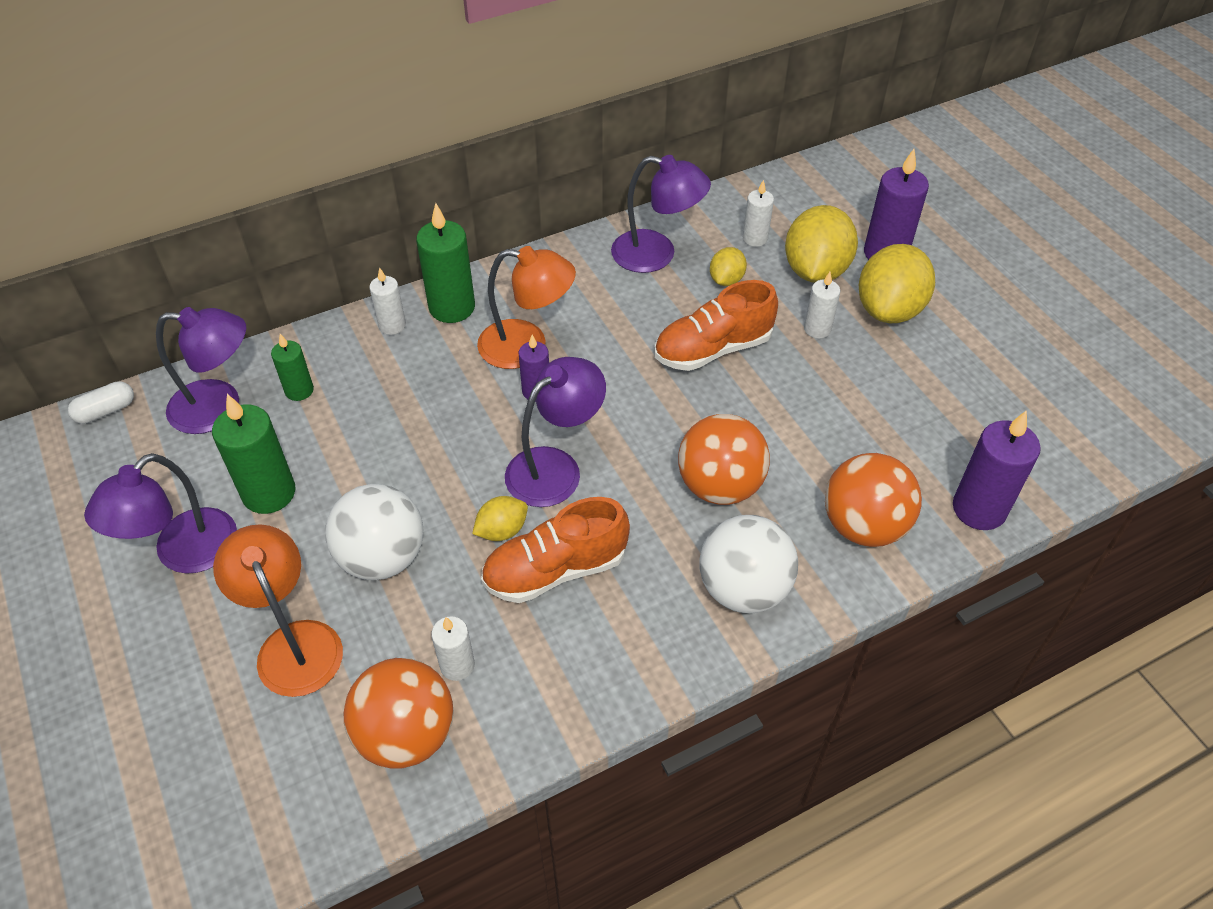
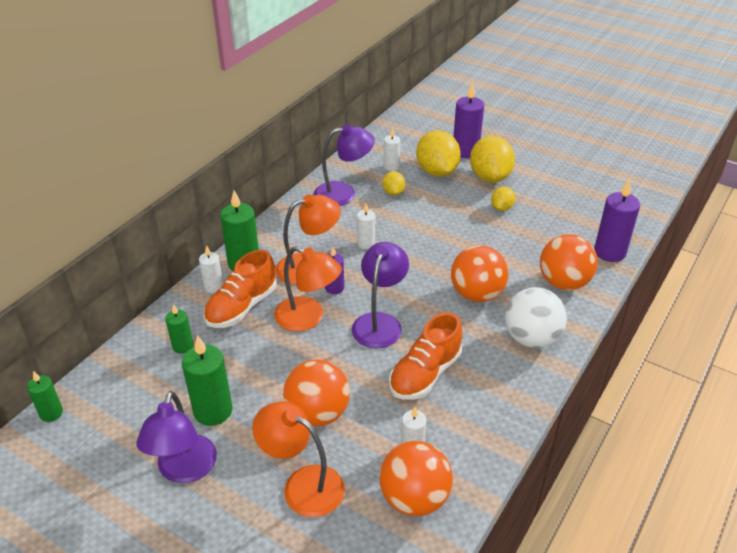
camera: 30 degrees left, 10 degrees down
white capsule [68,381,134,424] -> green candle [27,371,63,422]
purple lamp [156,307,246,434] -> none
white ball [326,484,423,580] -> orange ball [283,359,350,427]
yellow lemon [472,496,528,541] -> yellow lemon moved to [491,186,515,211]
orange shoe [655,280,778,371] -> orange shoe moved to [204,250,277,328]
white candle [804,272,840,339] -> white candle moved to [357,203,375,249]
none -> orange lamp [274,246,342,332]

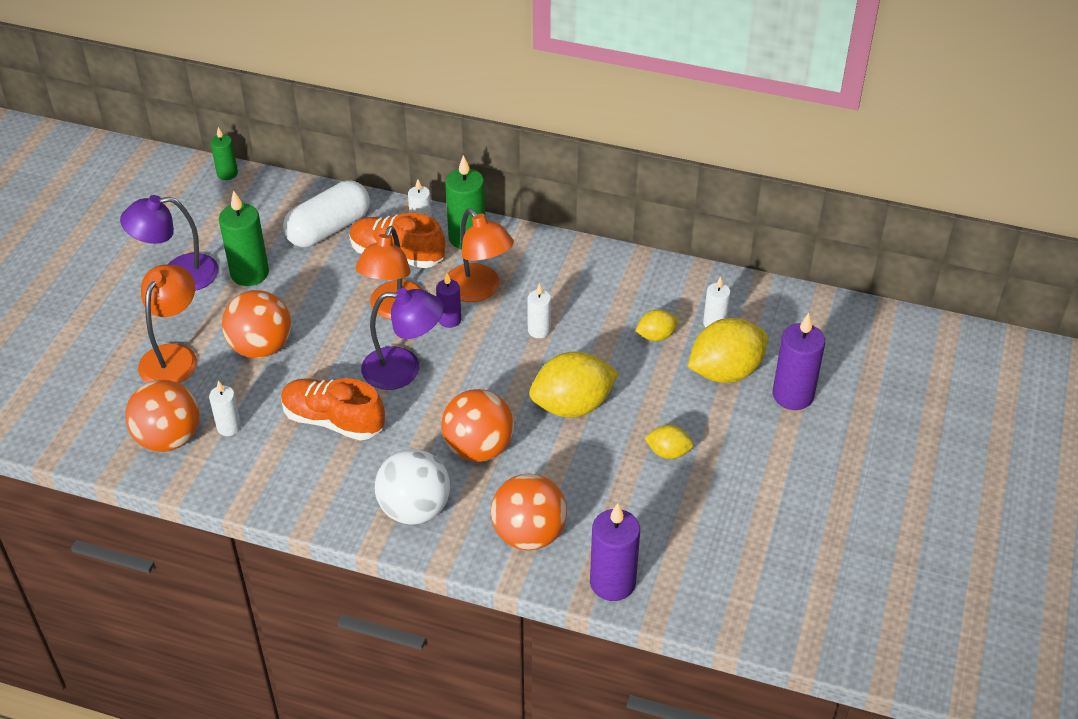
camera: 75 degrees right, 5 degrees up
green candle [165,304,193,354] -> white capsule [283,181,370,247]
purple lamp [314,124,375,206] -> none
yellow lemon [470,136,515,183] -> yellow lemon moved to [529,352,619,418]

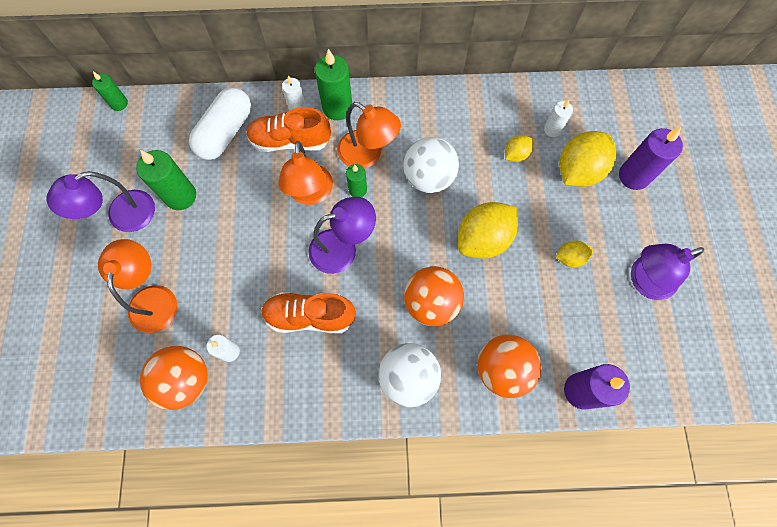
camera: 20 degrees left, 25 degrees up
orange ball [222,290,291,358] -> none
purple candle [436,273,461,328] -> green candle [346,164,367,197]
white candle [527,284,551,338] -> white ball [403,137,459,193]
none -> purple lamp [631,244,704,300]

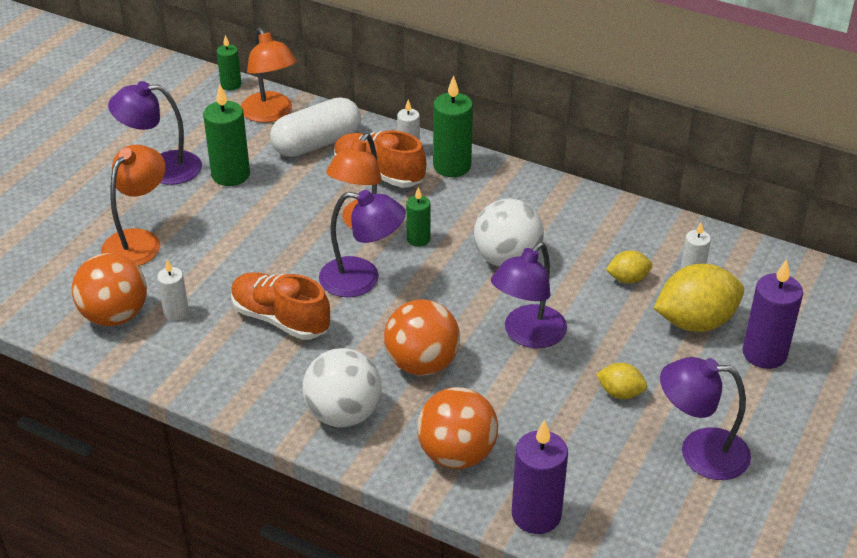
camera: 30 degrees right, 30 degrees down
orange lamp [337,102,401,169] -> orange lamp moved to [241,28,297,123]
yellow lemon [458,202,518,259] -> purple lamp [491,242,567,348]

